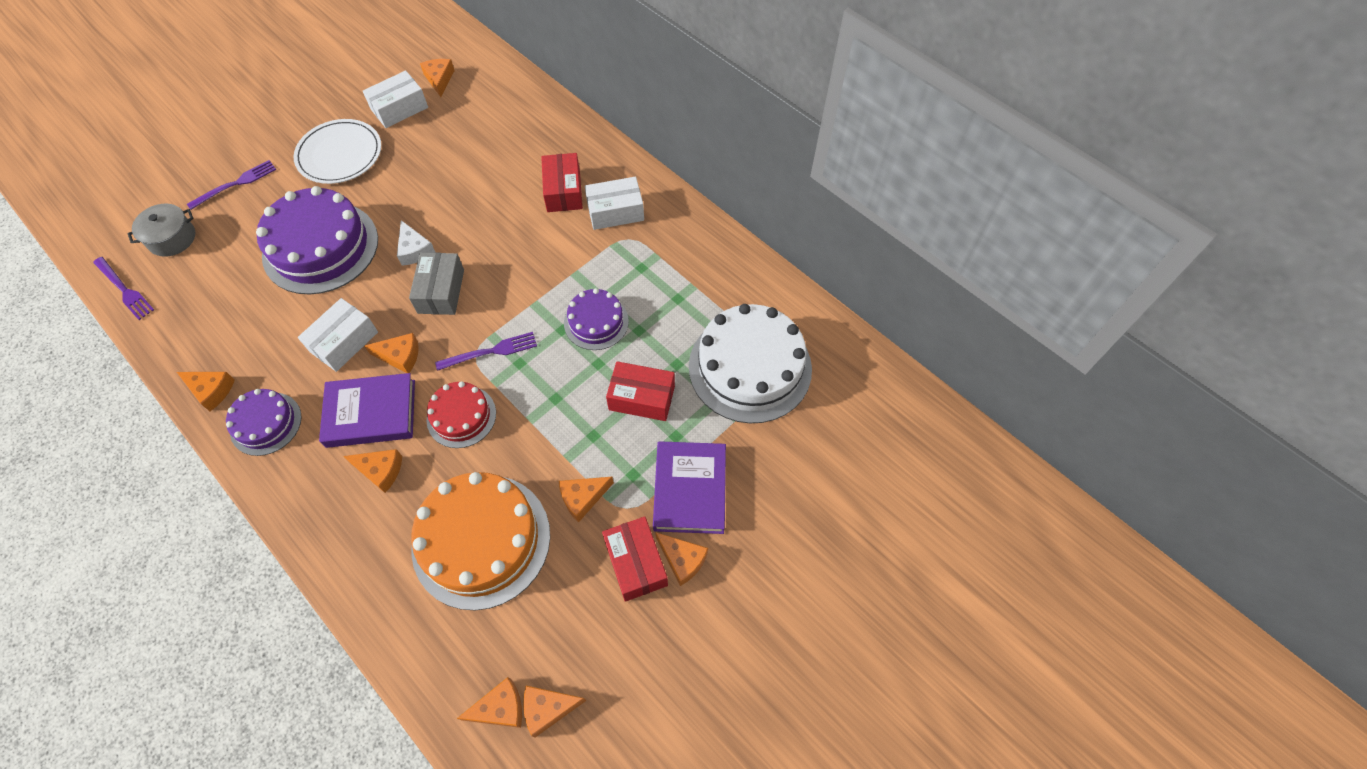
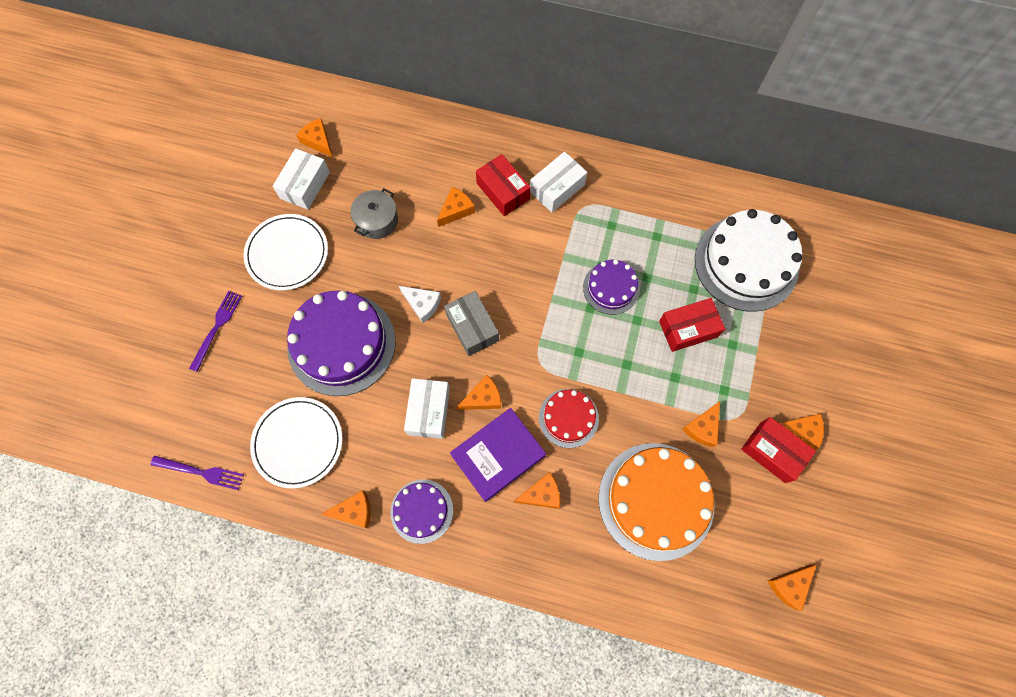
camera: 30 degrees left, 10 degrees up
grey pot [128,204,195,257] -> grey pot moved to [350,188,398,239]
purple fork [435,332,537,371] -> none
orange cheese [457,677,522,728] -> orange cheese moved to [437,187,475,227]
purple book [653,441,726,534] -> none
none -> white plate [250,397,343,489]

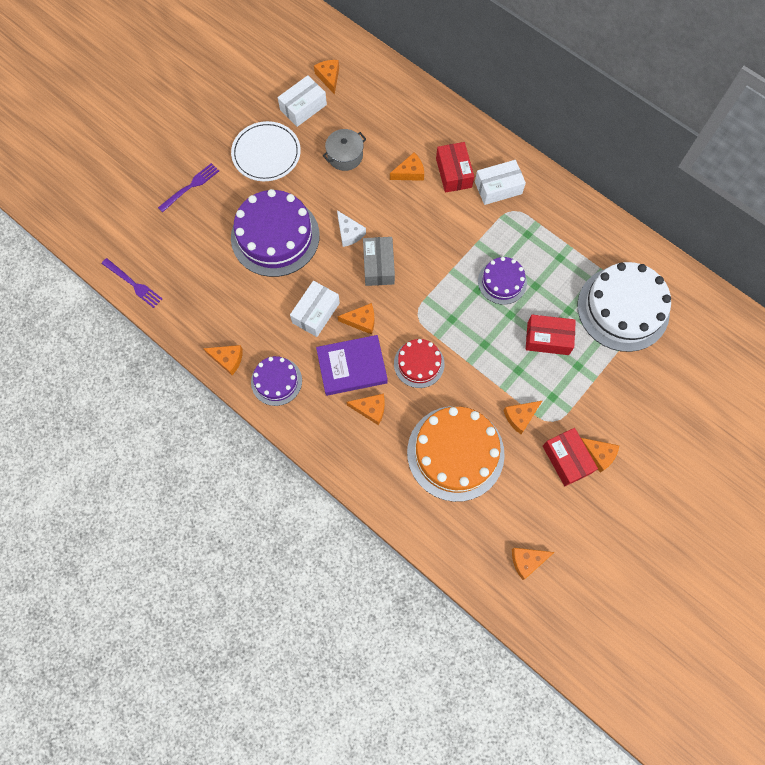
camera: 25 degrees right, 0 degrees up
white plate [250,397,343,489] -> none

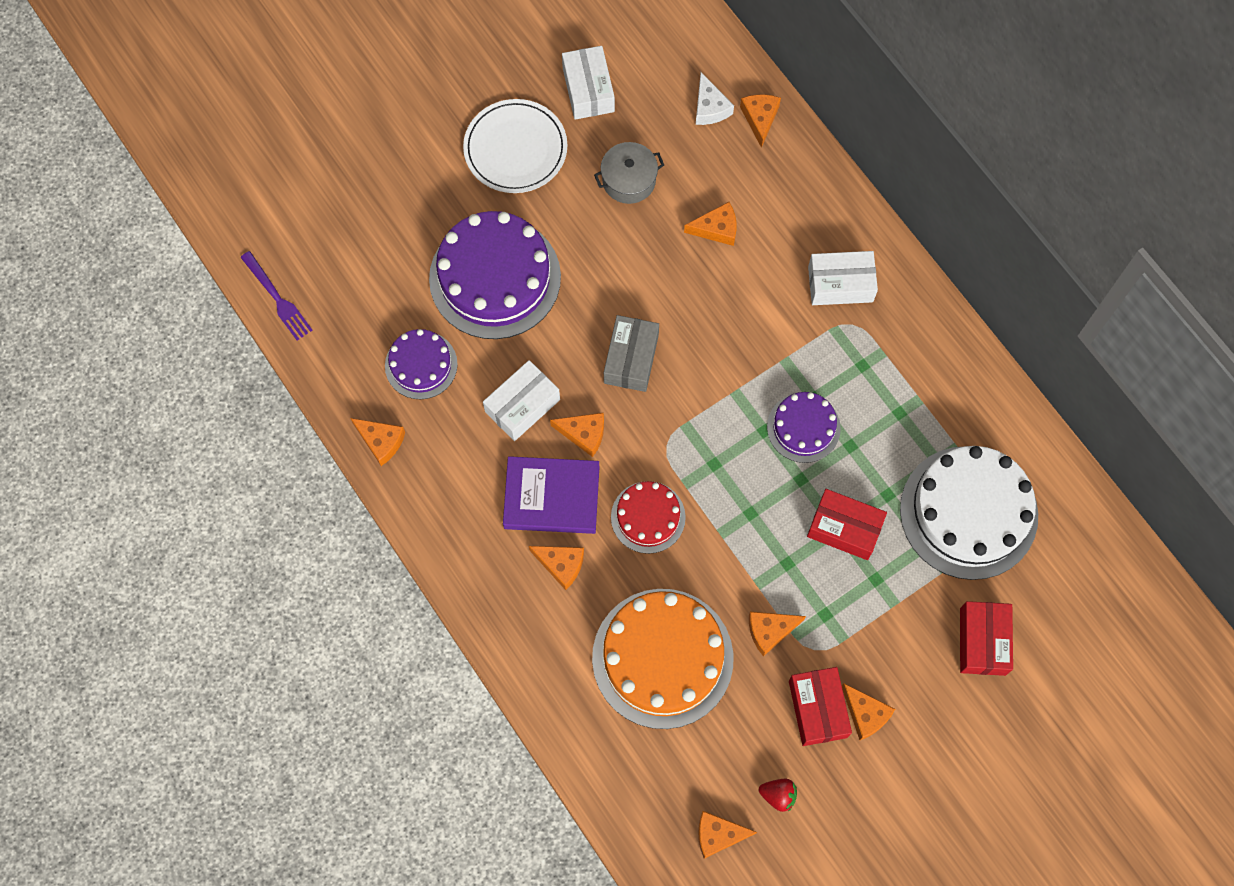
camera: 15 degrees right, 0 degrees up
purple fork [158,163,219,212] -> none
purple cake [251,356,302,406] -> purple cake moved to [385,329,458,399]
white box [278,75,327,127] -> white box turned 75 degrees counterclockwise [562,46,615,120]
orange cheese [314,60,339,95] -> orange cheese moved to [740,94,781,148]
white cheese [337,210,366,247] -> white cheese moved to [696,72,734,125]
red box [436,142,474,193] -> red box moved to [960,601,1013,676]
none -> red strawberry [759,779,797,812]

